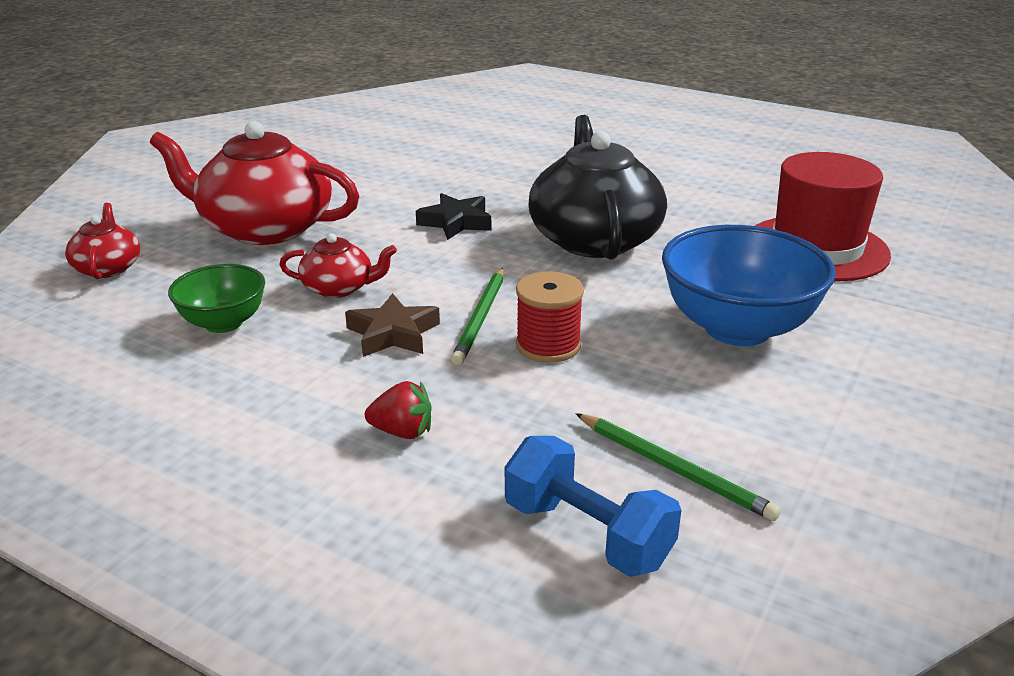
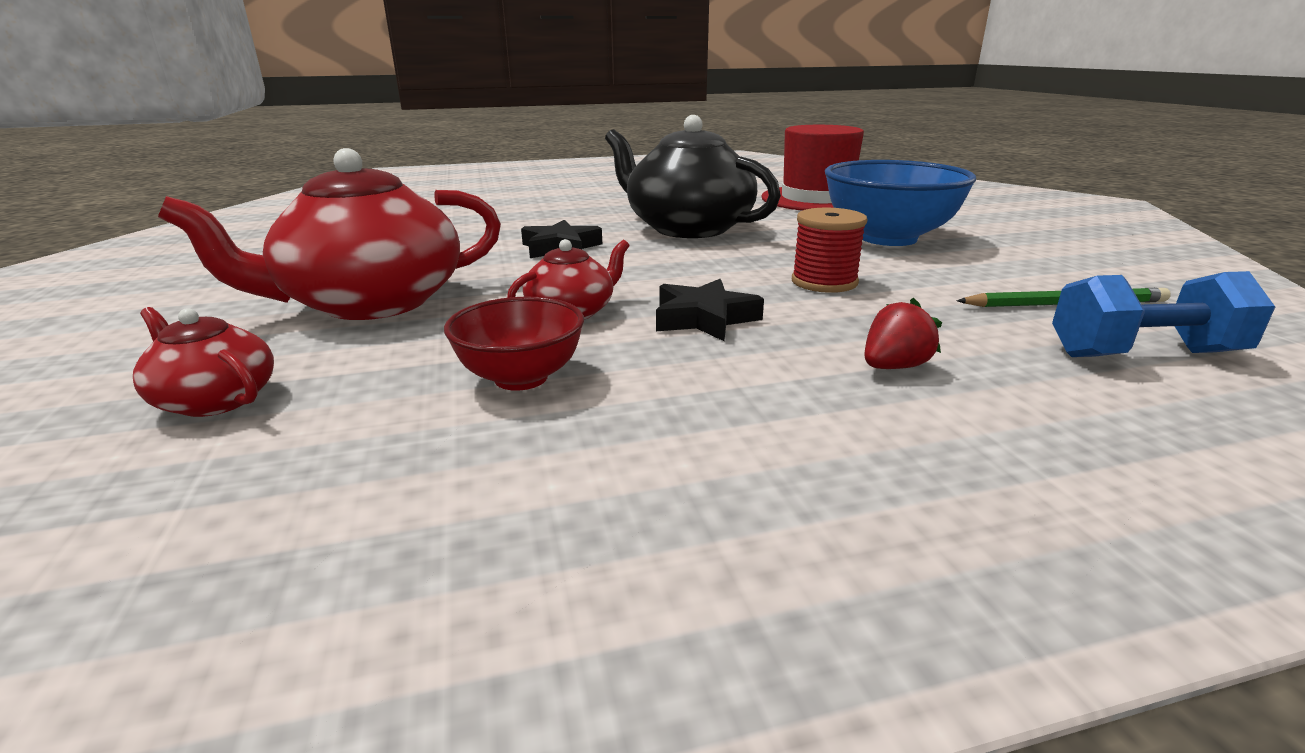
camera: 45 degrees left, 5 degrees down
green bowl [168,264,265,333] -> red bowl [444,297,584,391]
brown star [345,293,440,357] -> black star [656,279,764,341]
green pencil [451,268,504,365] -> none

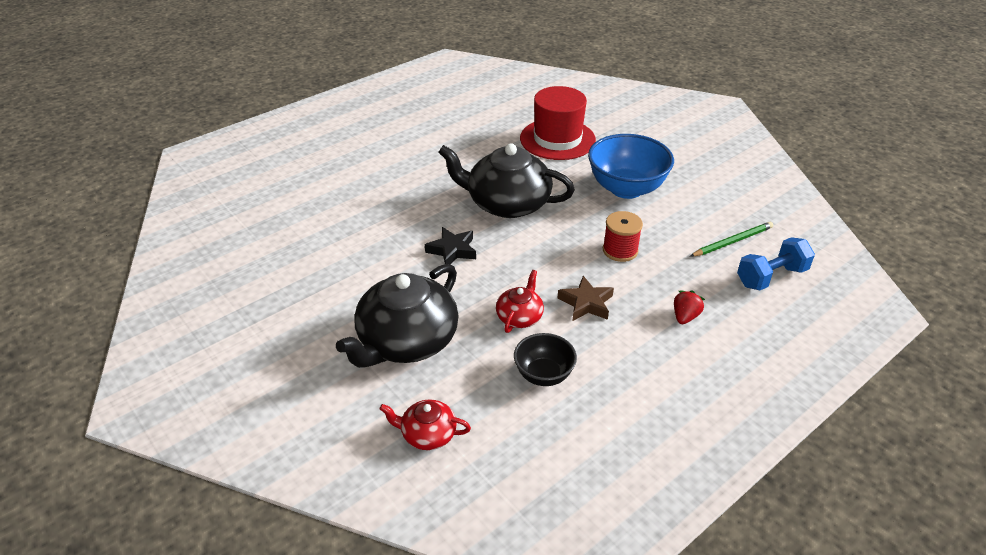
camera: 25 degrees left, 15 degrees up
red teapot [158,148,501,320] -> black teapot [336,264,458,368]
red bowl [444,297,584,391] -> black bowl [514,333,577,386]
black star [656,279,764,341] -> brown star [558,276,614,321]

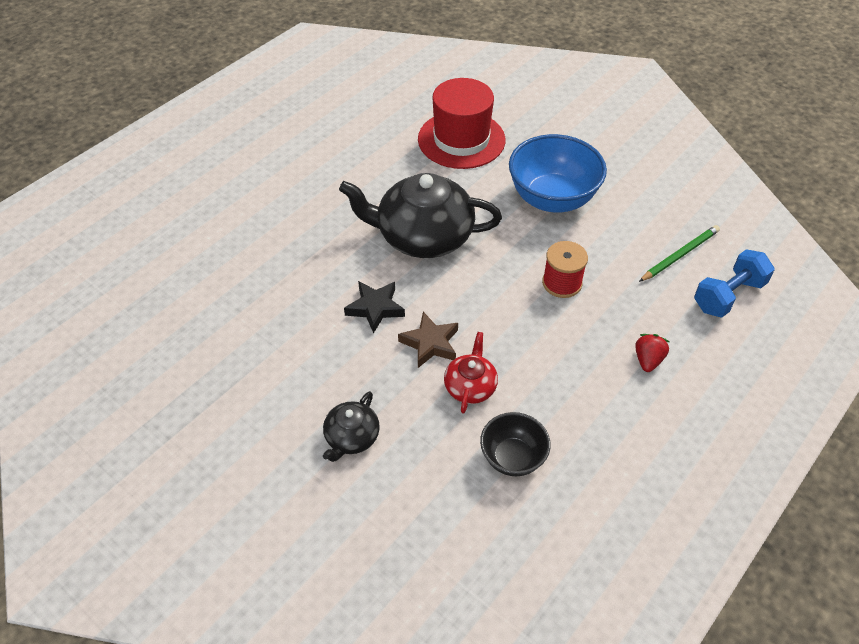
camera: 10 degrees left, 10 degrees up
black teapot [336,264,458,368] -> black teapot [323,391,380,462], size x0.48
red teapot [379,400,471,450] -> none
brown star [558,276,614,321] -> brown star moved to [398,312,458,368]

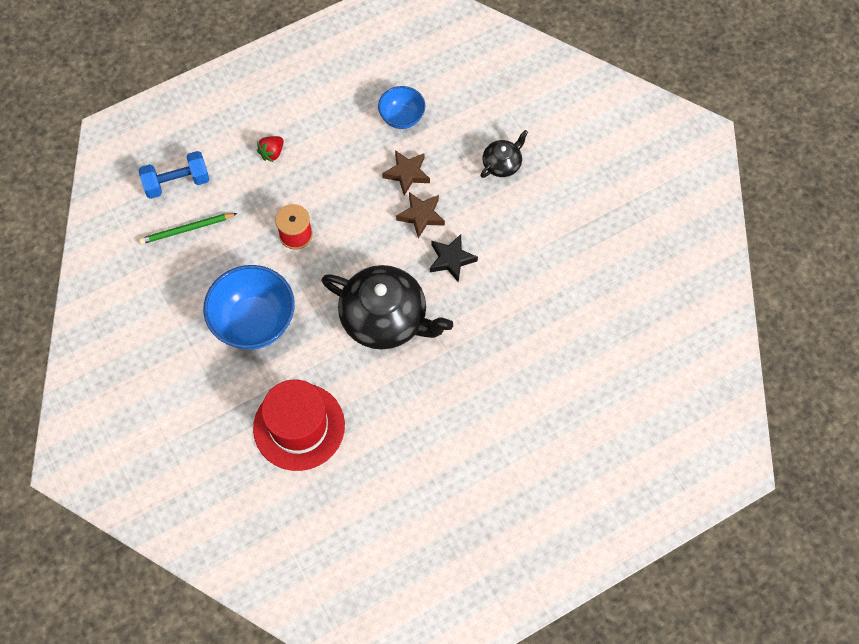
camera: 160 degrees left, 15 degrees up
red teapot [444,332,498,414] -> brown star [382,150,430,195]
black bowl [480,412,551,476] -> blue bowl [378,86,425,129]

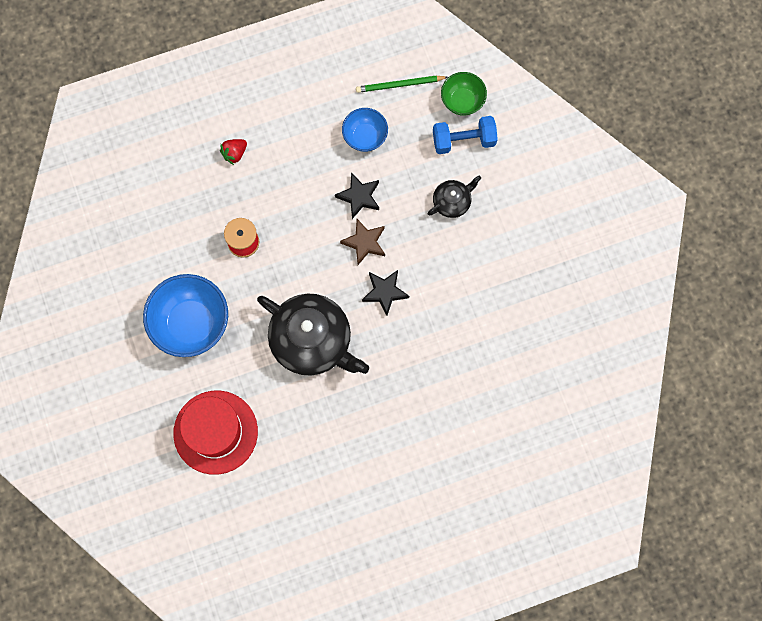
camera: 10 degrees right, 10 degrees up
blue dumbbell [139,151,210,199] -> blue dumbbell moved to [433,116,498,154]
green pencil [139,213,238,244] -> green pencil moved to [356,76,448,93]
brown star [382,150,430,195] -> black star [335,172,379,219]
none -> green bowl [441,72,487,116]

